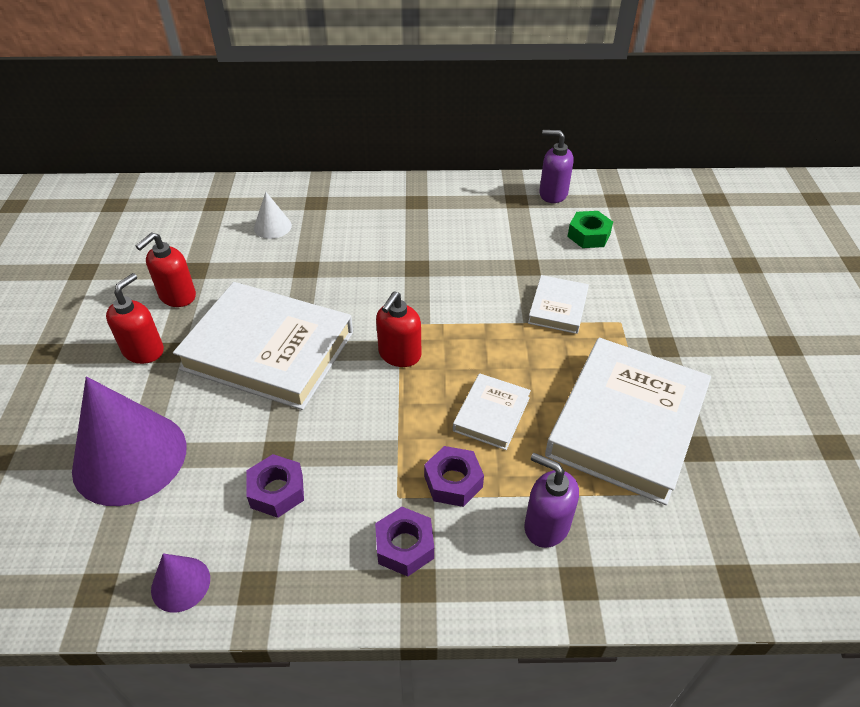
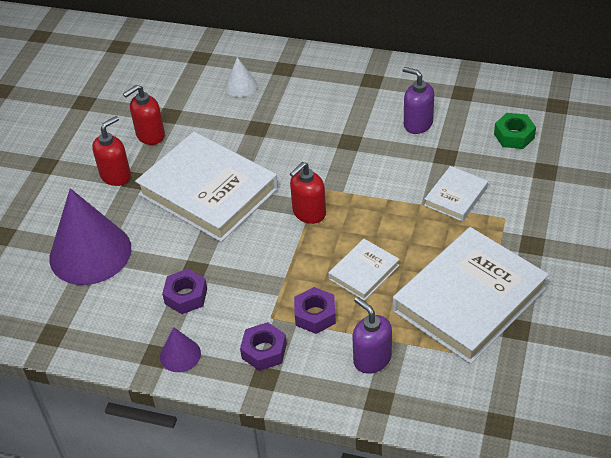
camera: 20 degrees right, 0 degrees up
purple cone [151,553,210,613] -> purple cone moved to [160,327,201,372]
purple soap dispenser [539,130,574,203] -> purple soap dispenser moved to [402,67,434,134]

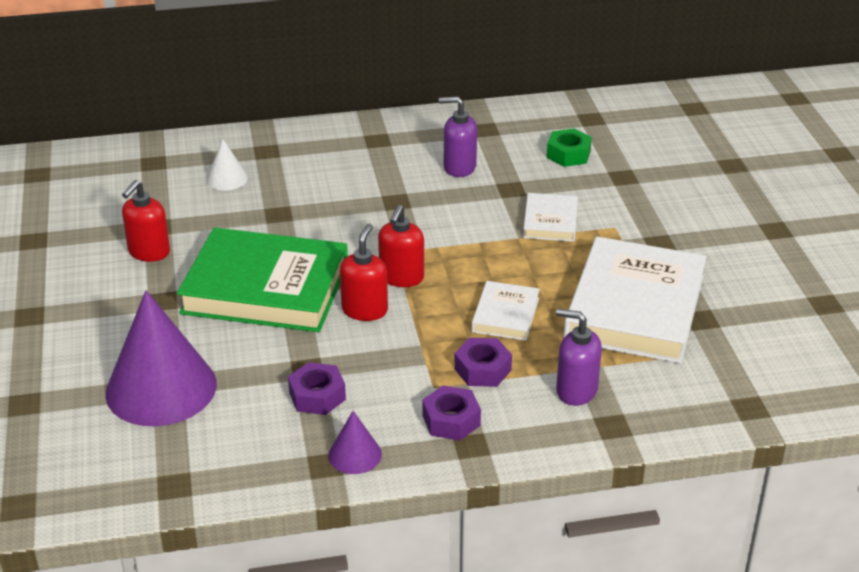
camera: 30 degrees left, 10 degrees down
red soap dispenser [92,116,131,186] -> red soap dispenser moved to [340,223,388,321]
white book [135,132,278,242] -> green book [177,227,348,332]

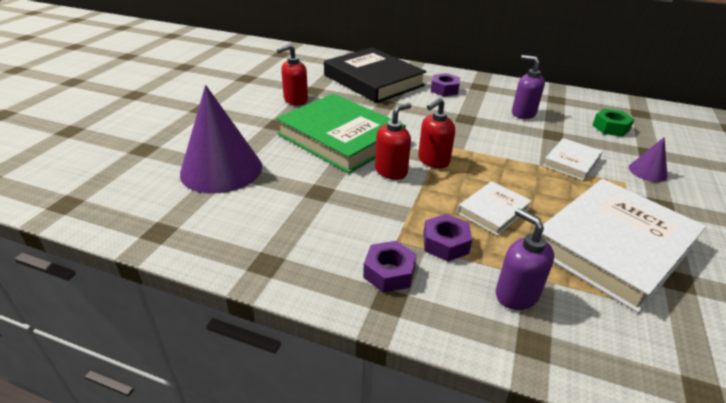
camera: 30 degrees right, 0 degrees up
white cone [206,139,248,190] -> black book [324,48,427,103]
purple nut [288,362,346,415] -> purple nut moved to [431,73,460,96]
purple cone [328,411,382,474] -> purple cone moved to [629,137,668,182]

